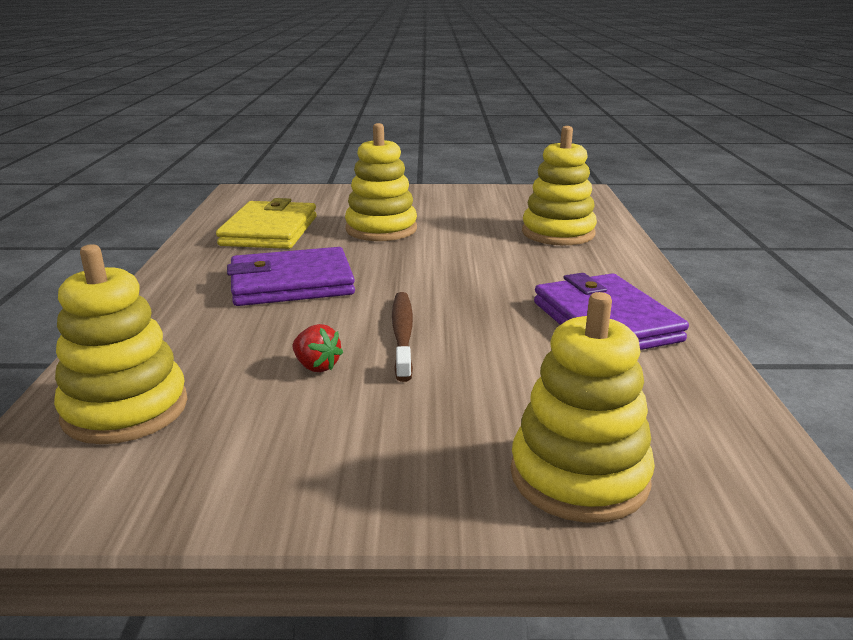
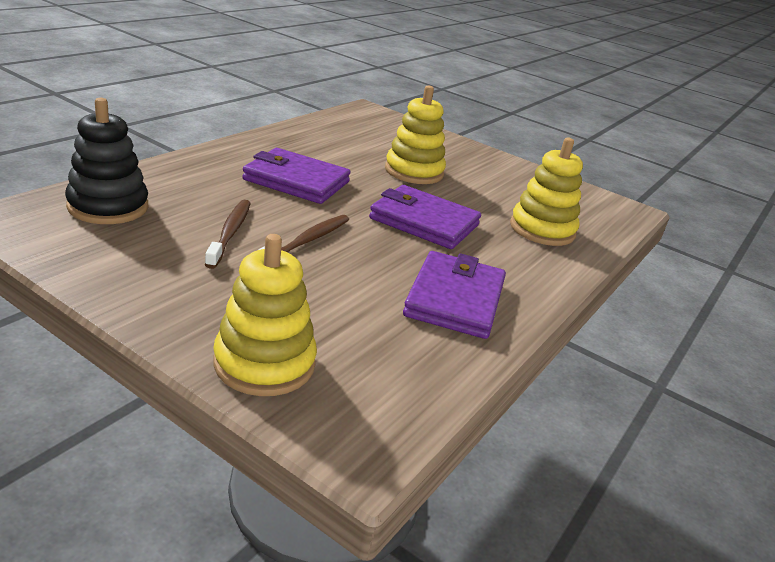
camera: 30 degrees right, 5 degrees up
yellow stacking toy [54,244,188,444] -> black stacking toy [65,98,148,224]
yellow wallet [216,198,317,249] -> none
red strawberry [293,324,343,373] -> brown toothbrush [205,200,251,269]
none -> purple wallet [369,185,481,249]

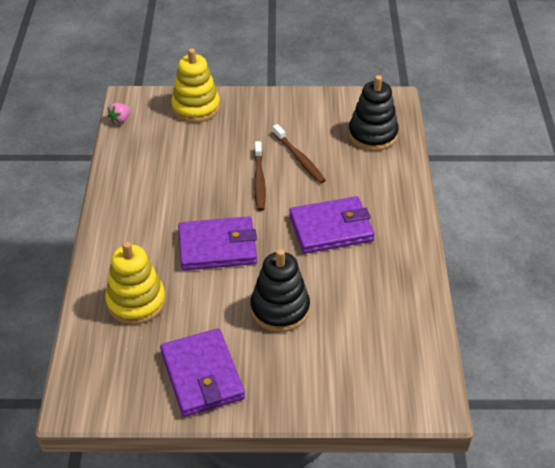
camera: 150 degrees right, 15 degrees up
yellow stacking toy [385,86,446,184] -> black stacking toy [251,249,310,332]
purple wallet [403,251,506,339] -> purple wallet moved to [160,328,245,417]
none -> pink strawberry [107,103,130,124]

